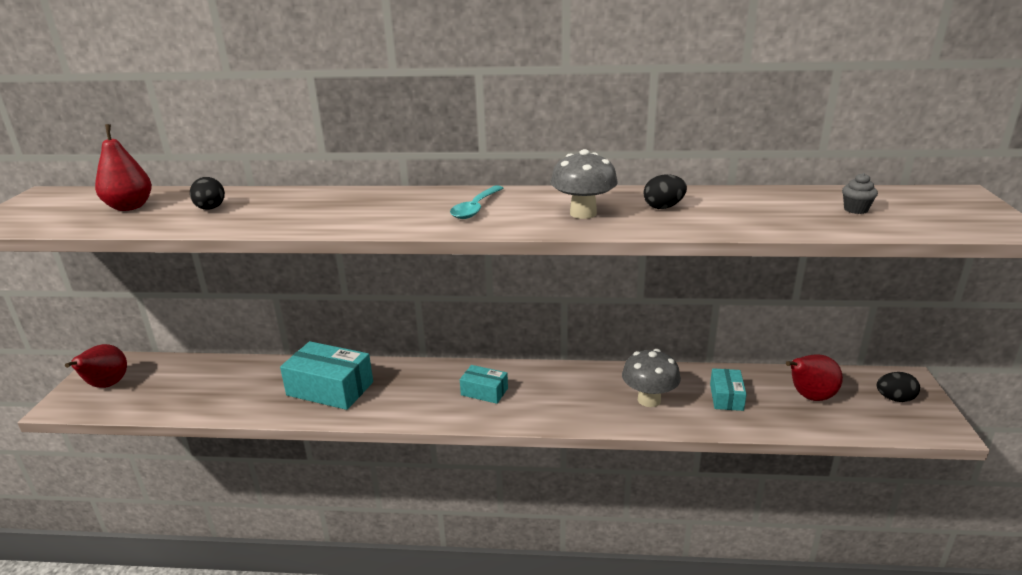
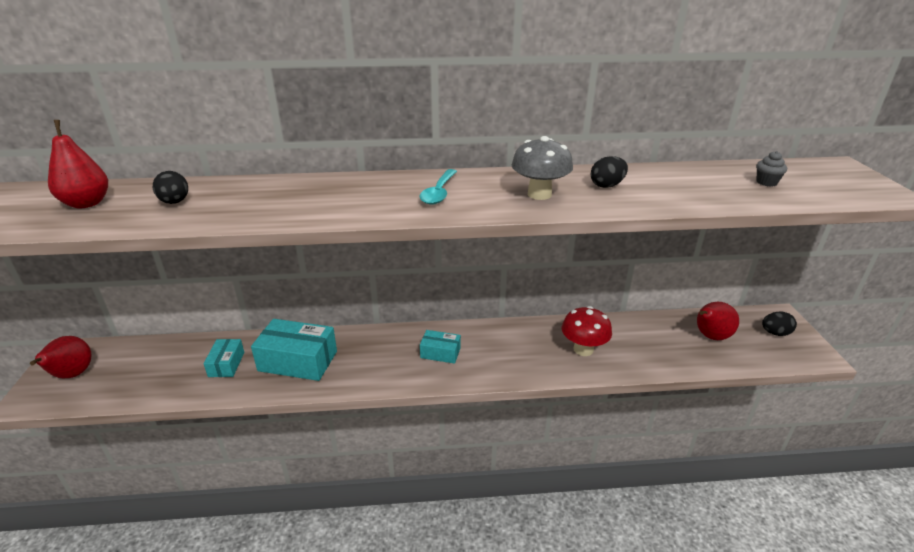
camera: 10 degrees left, 5 degrees up
grey mushroom [622,349,681,407] -> red mushroom [562,306,612,356]
turquoise box [710,368,747,411] -> turquoise box moved to [204,339,244,377]

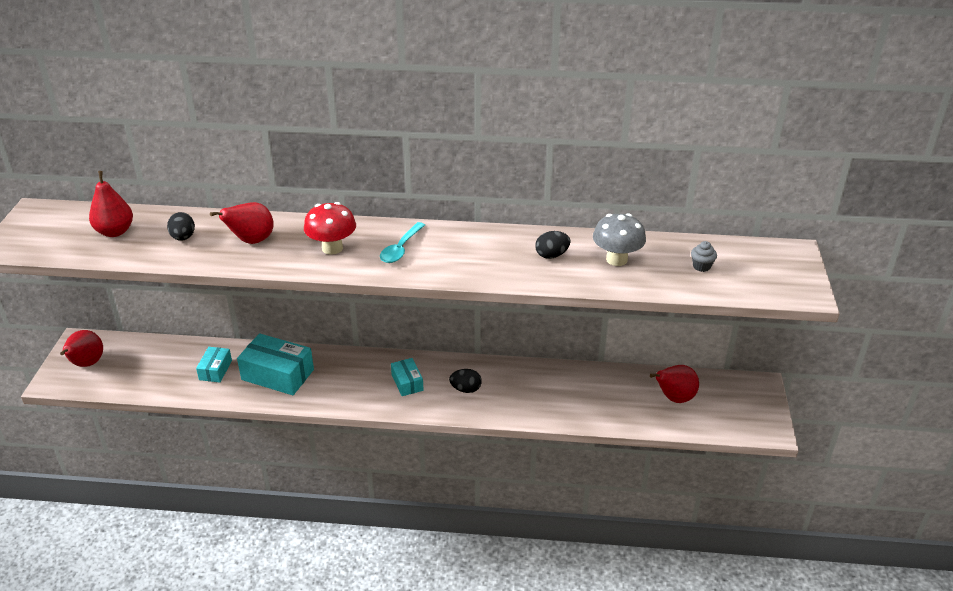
camera: 10 degrees right, 5 degrees up
turquoise box [420,330,461,364] -> turquoise box turned 45 degrees clockwise [391,358,424,396]
grey mushroom [512,136,573,200] -> grey mushroom moved to [593,213,646,266]
red mushroom [562,306,612,356] -> red mushroom moved to [304,202,356,255]
black egg [762,312,797,336] -> black egg moved to [449,369,482,393]
none -> red pear [210,202,274,244]

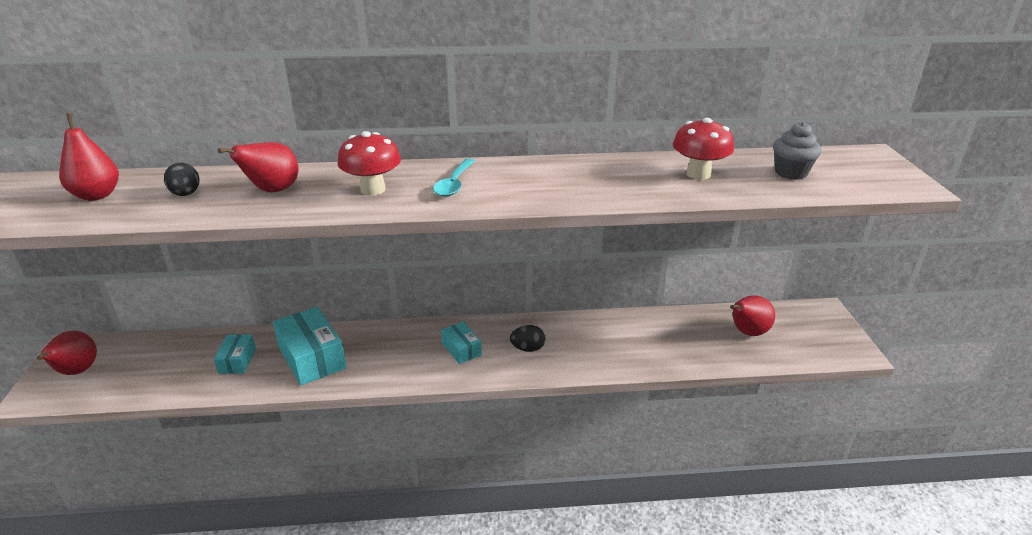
camera: 10 degrees left, 5 degrees down
turquoise box [237,333,314,395] -> turquoise box turned 45 degrees clockwise [273,307,347,386]
black egg [535,231,570,259] -> none
grey mushroom [593,213,646,266] -> red mushroom [673,118,734,180]
grey cupcake [691,241,717,272] -> grey cupcake [773,122,821,180], size x1.59

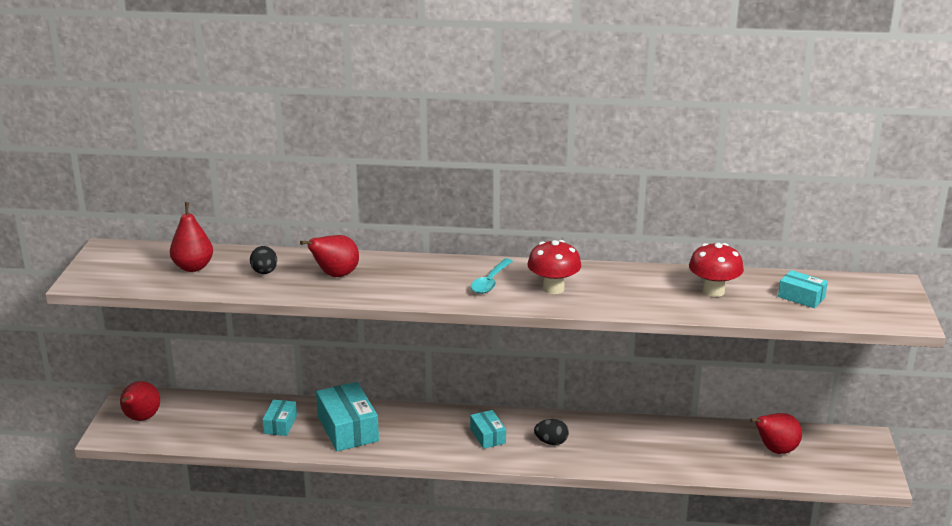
camera: 10 degrees right, 5 degrees down
red mushroom [337,131,401,196] -> red mushroom moved to [527,240,581,294]
grey cupcake [773,122,821,180] -> turquoise box [778,270,828,308]

